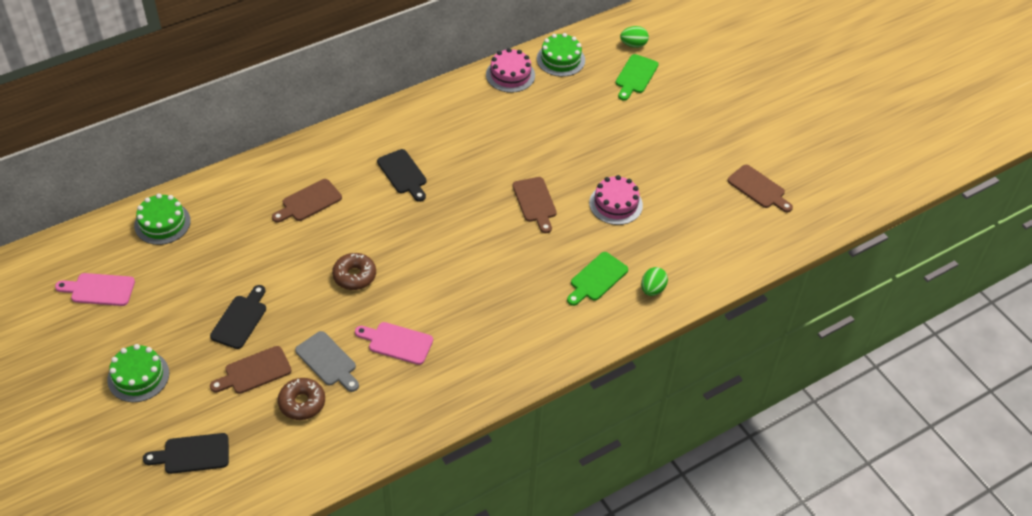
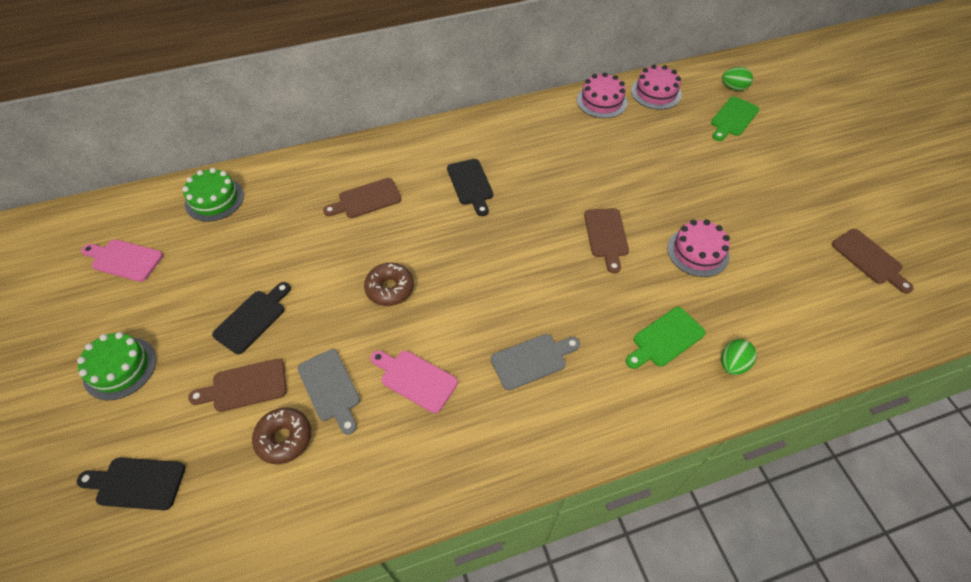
camera: 15 degrees right, 5 degrees up
green cake [537,33,585,77] -> pink cake [631,65,682,110]
none -> grey cutting board [491,334,580,390]

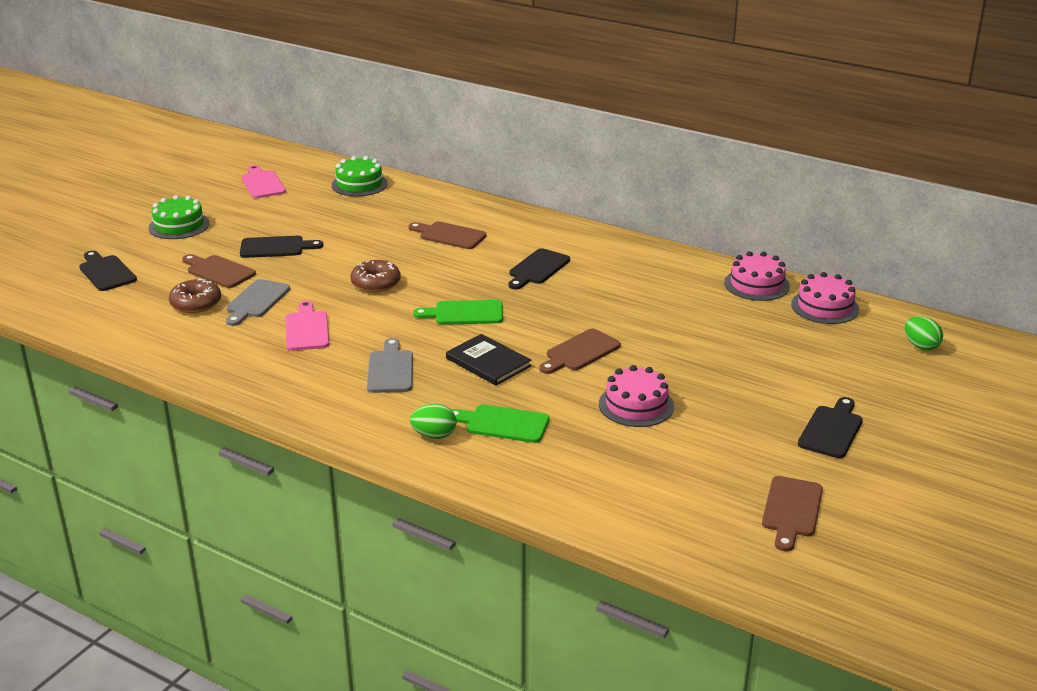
camera: 50 degrees right, 25 degrees down
grey cutting board [491,334,580,390] -> grey cutting board turned 120 degrees counterclockwise [367,338,413,393]
green cutting board [711,97,759,141] -> green cutting board moved to [413,300,503,325]
green egg [721,339,757,375] -> green egg moved to [410,404,456,439]
none -> black book [446,334,531,386]
none -> black cutting board [798,397,863,458]

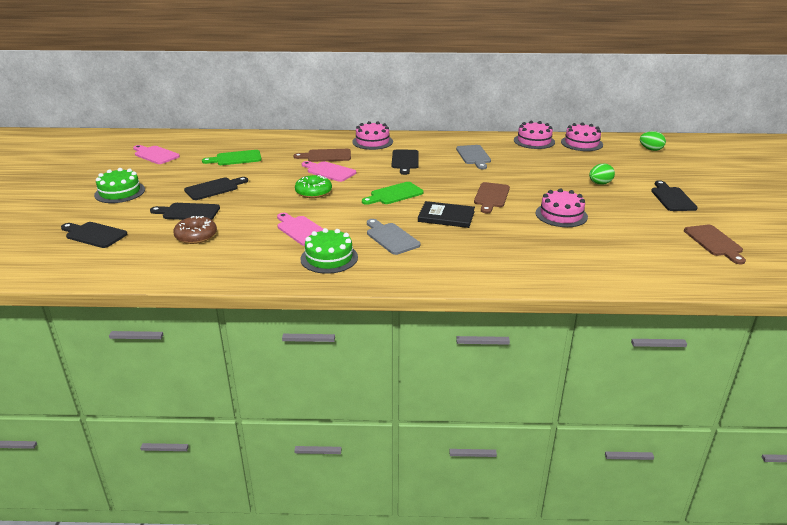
camera: 30 degrees left, 0 degrees up
brown cutting board [182,254,256,288] -> black cutting board [150,203,220,220]
grey cutting board [226,279,290,326] -> grey cutting board moved to [456,145,491,169]
green cake [331,156,388,197] -> green cake moved to [300,228,358,274]
brown donut [351,260,400,292] -> green donut [295,175,332,198]
green egg [410,404,456,439] -> green egg moved to [589,163,615,185]
green cutting board [451,404,549,443] -> green cutting board moved to [202,150,262,165]
none -> pink cutting board [302,161,356,182]
none -> pink cake [352,121,393,150]

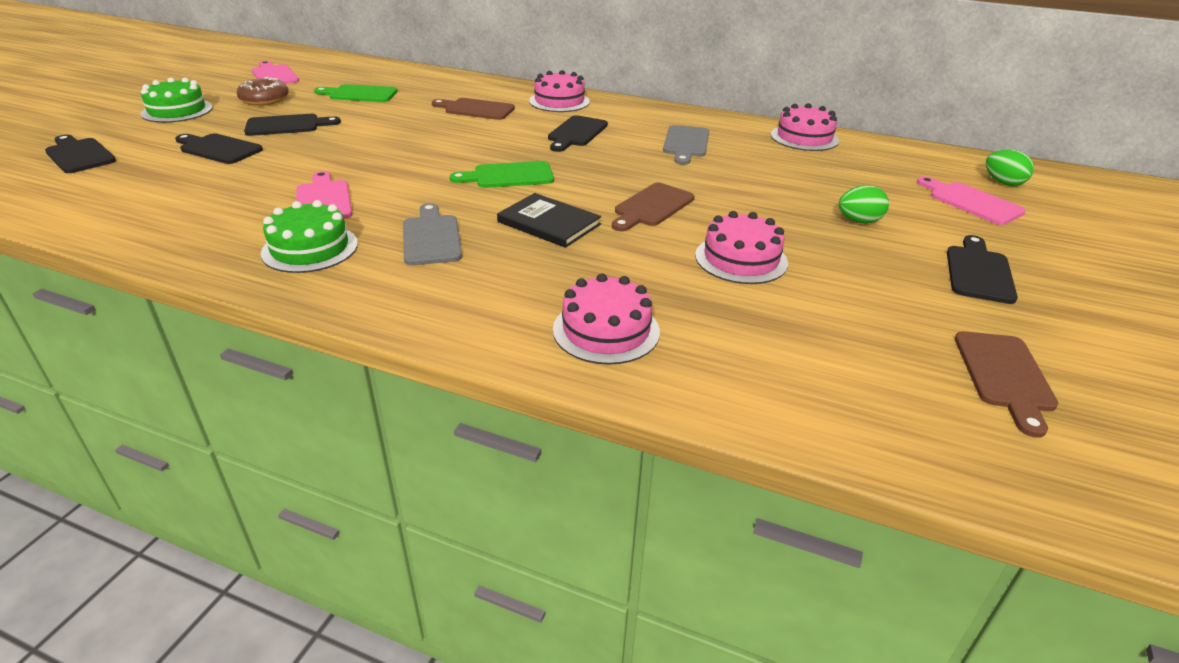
camera: 20 degrees right, 5 degrees up
brown donut [173,216,217,244] -> brown donut moved to [237,77,289,106]
green donut [295,175,332,198] -> none
pink cutting board [302,161,356,182] -> pink cutting board moved to [917,176,1026,225]
pink cake [561,123,603,151] -> pink cake moved to [553,273,660,365]

